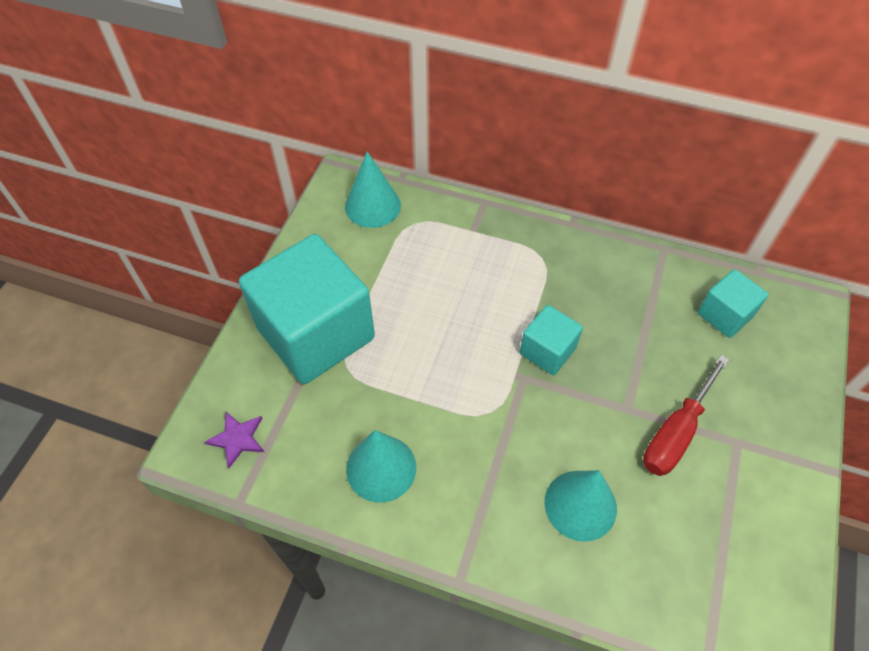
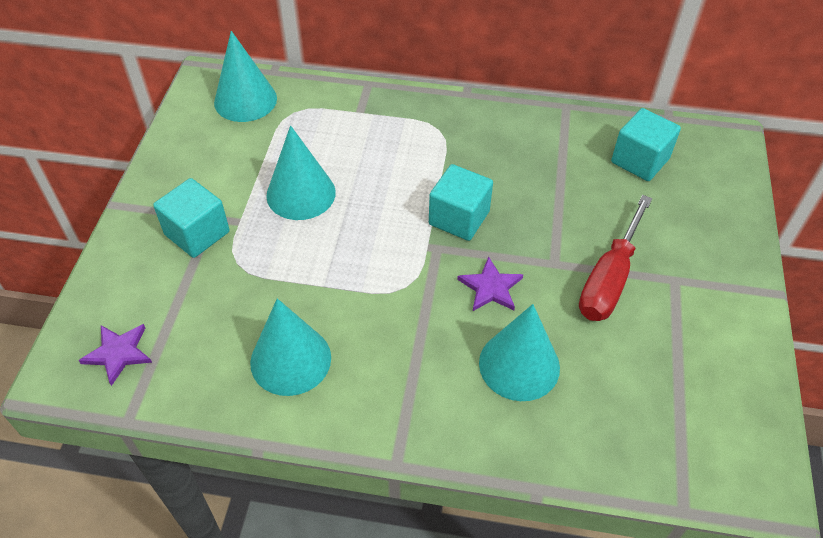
camera: 10 degrees left, 5 degrees down
turquoise cube [239,234,375,384] -> turquoise cube [153,178,230,258], size x0.48
none -> turquoise cone [266,125,336,220]
none -> purple star [457,256,523,311]

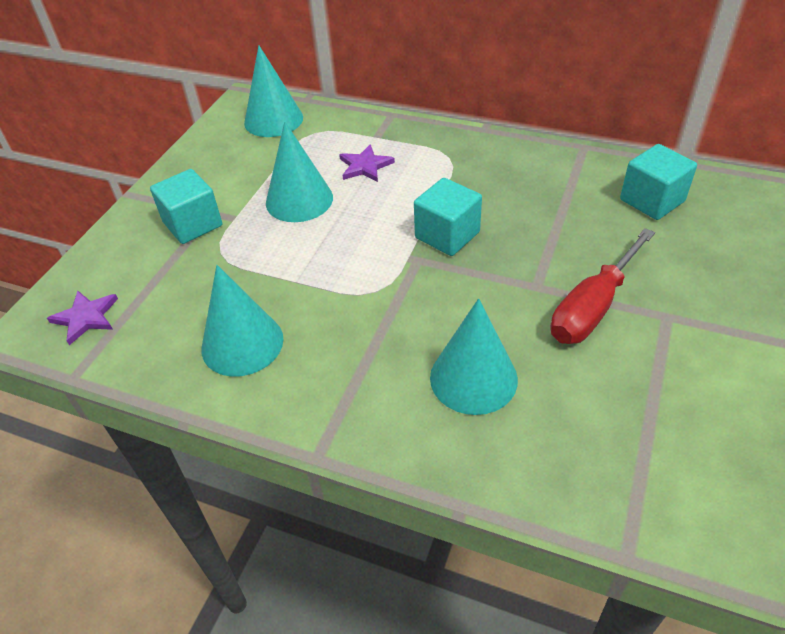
camera: 15 degrees right, 5 degrees down
purple star [457,256,523,311] -> purple star moved to [339,144,395,182]

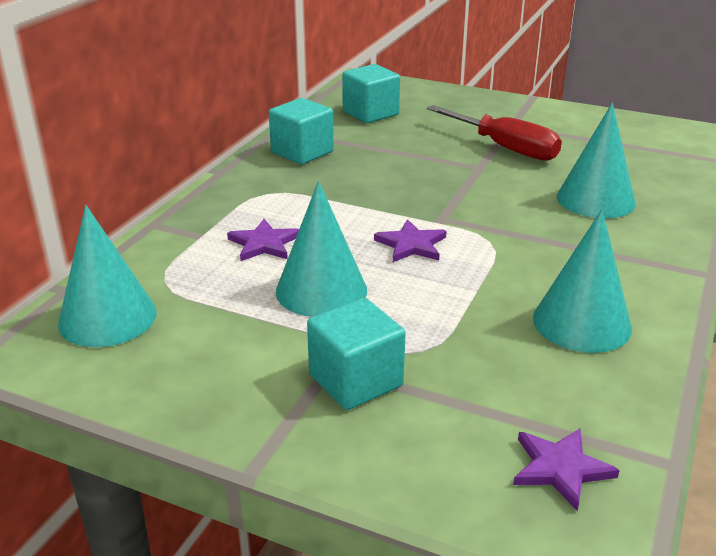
camera: 90 degrees left, 15 degrees down
turquoise cube [414,178,482,256] -> turquoise cube moved to [269,98,334,165]
none -> purple star [374,219,447,262]

